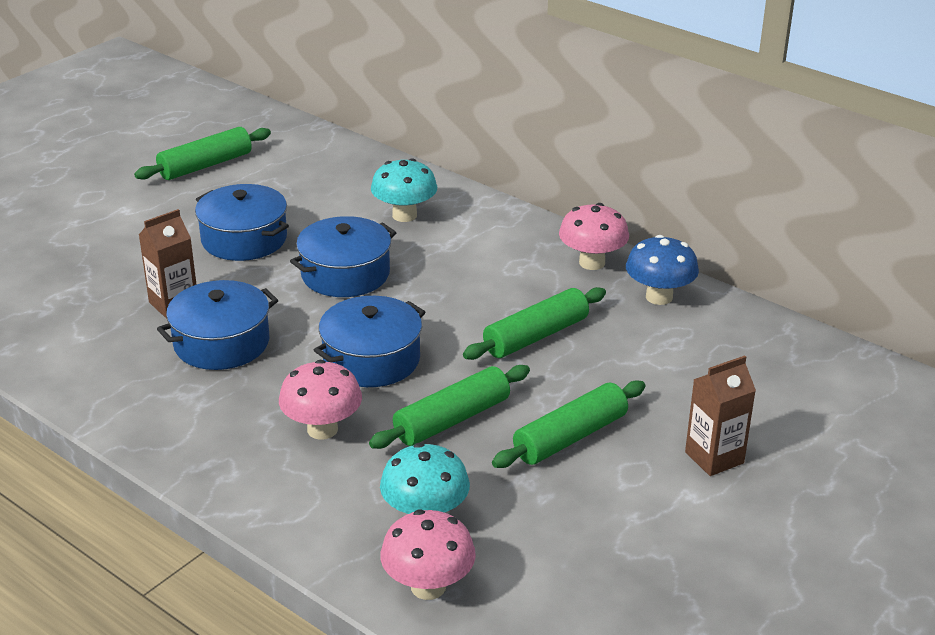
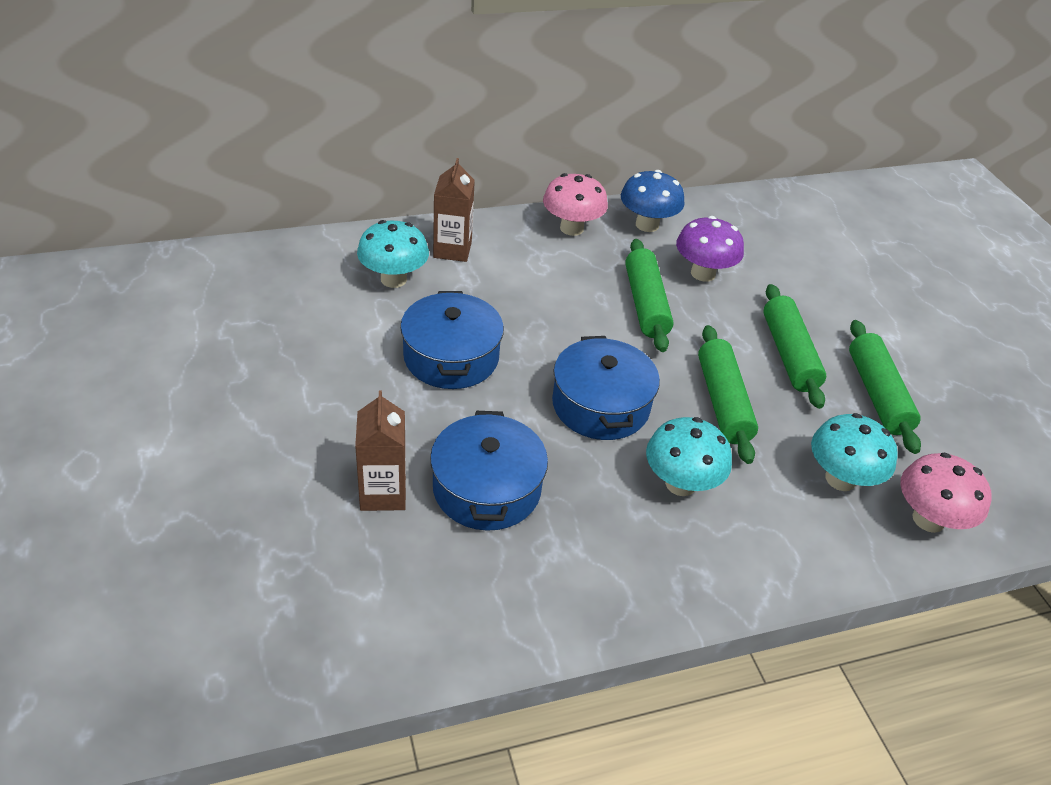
camera: 60 degrees left, 10 degrees up
green rolling pin [134,127,271,180] -> green rolling pin moved to [849,320,921,454]
blue pot [195,184,289,261] -> none
pink mushroom [279,360,362,440] -> turquoise mushroom [646,417,732,496]
brown carton [685,355,756,476] -> brown carton moved to [433,158,475,262]
none -> purple mushroom [676,216,744,282]

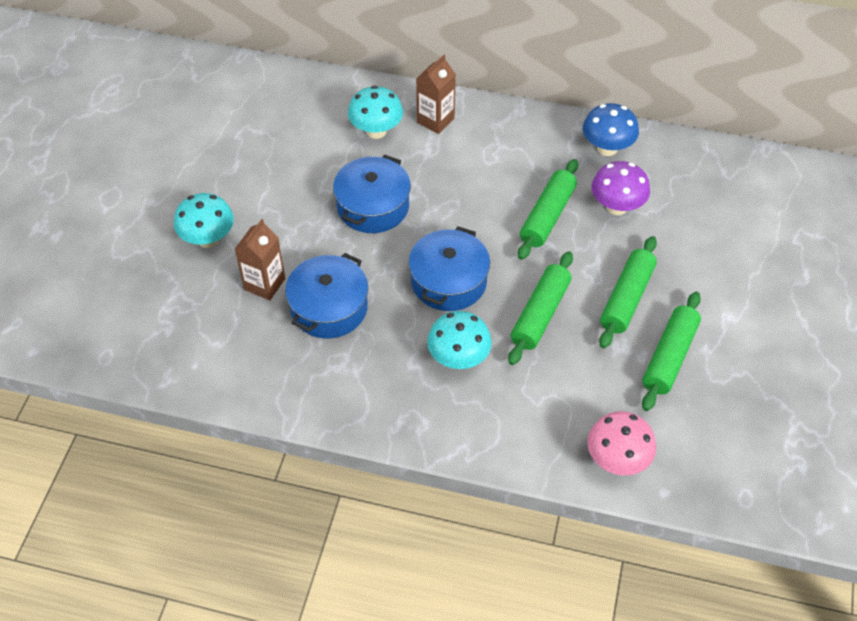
camera: 35 degrees right, 10 degrees up
pink mushroom [543,173,608,236] -> none
turquoise mushroom [811,413,898,491] -> turquoise mushroom moved to [174,193,234,248]

